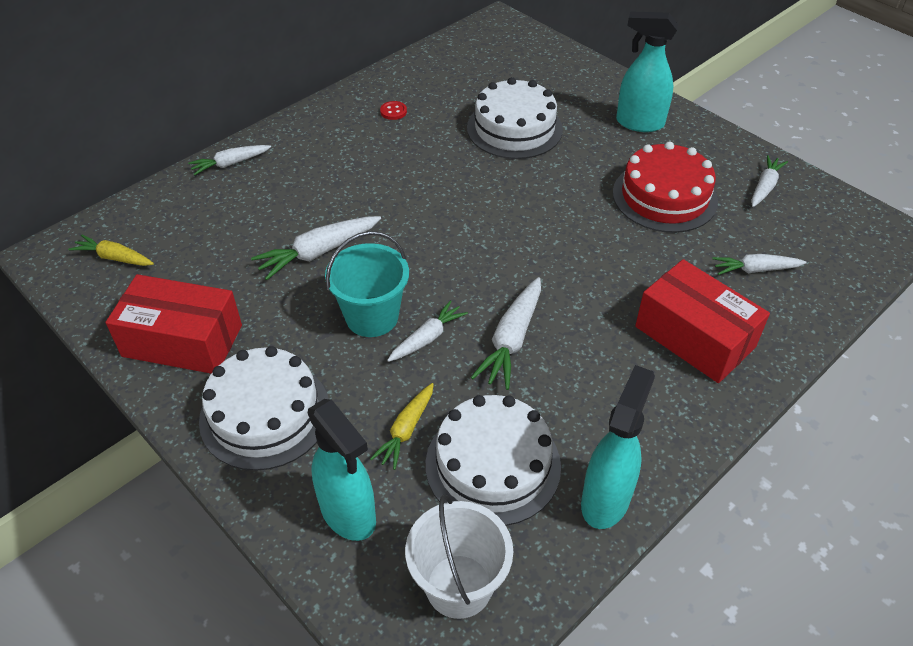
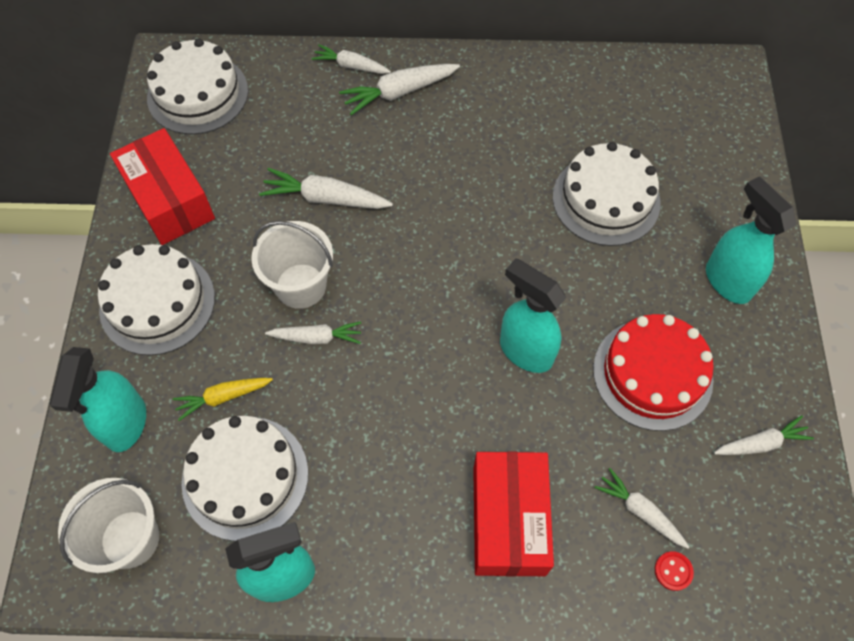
camera: 45 degrees right, 15 degrees up
yellow carrot [68,234,154,266] -> white cake [147,38,248,135]
turquoise bucket [325,231,409,337] -> white bucket [251,221,333,309]
red button [380,101,407,120] -> red button moved to [655,551,694,591]
white carrot [471,277,541,390] -> white carrot moved to [339,64,460,115]
none -> turquoise spray bottle [500,258,566,373]

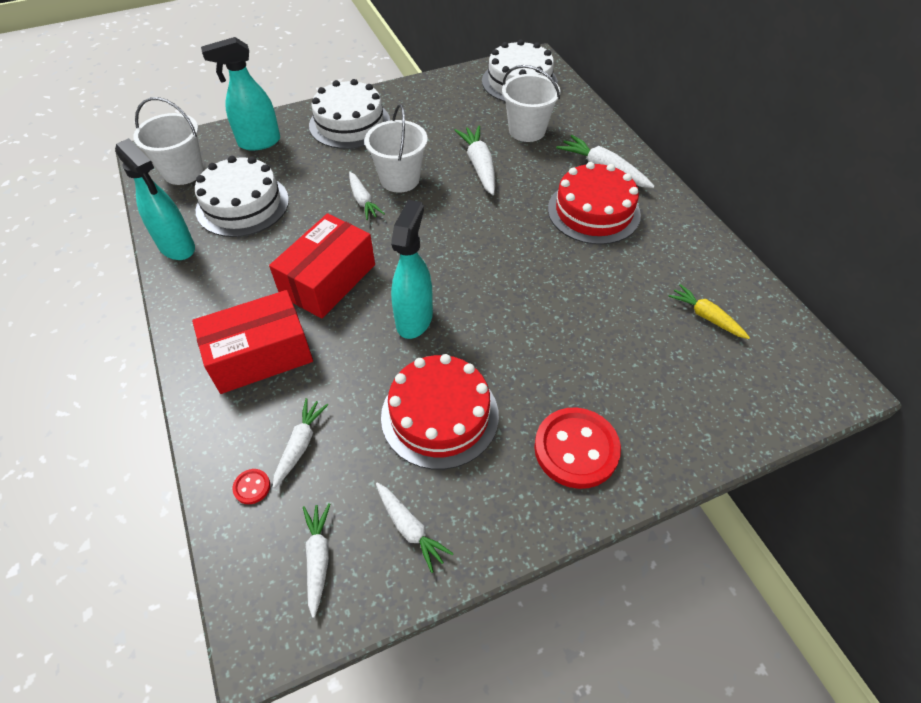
camera: 65 degrees right, 10 degrees down
red box [110,128,215,245] -> red box moved to [269,213,375,319]
yellow carrot [173,378,273,421] -> yellow carrot moved to [668,284,750,339]
white carrot [311,44,391,74] -> white carrot moved to [303,503,330,618]
white cake [552,142,660,246] -> none
turquoise spray bottle [706,176,796,304] -> red button [534,408,621,489]
none -> white bucket [502,65,560,142]
none -> red cake [548,162,641,245]

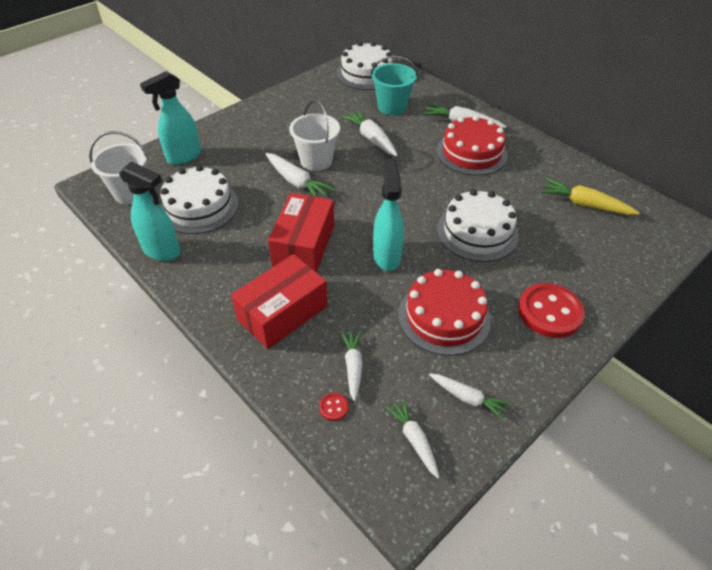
camera: 20 degrees left, 5 degrees down
white cake [309,79,390,149] -> white cake moved to [437,189,519,262]
white carrot [349,172,385,220] -> white carrot [266,153,335,197], size x1.50
white bucket [502,65,560,142] -> turquoise bucket [371,56,418,115]
yellow carrot [668,284,750,339] -> yellow carrot [540,178,640,215], size x1.50

